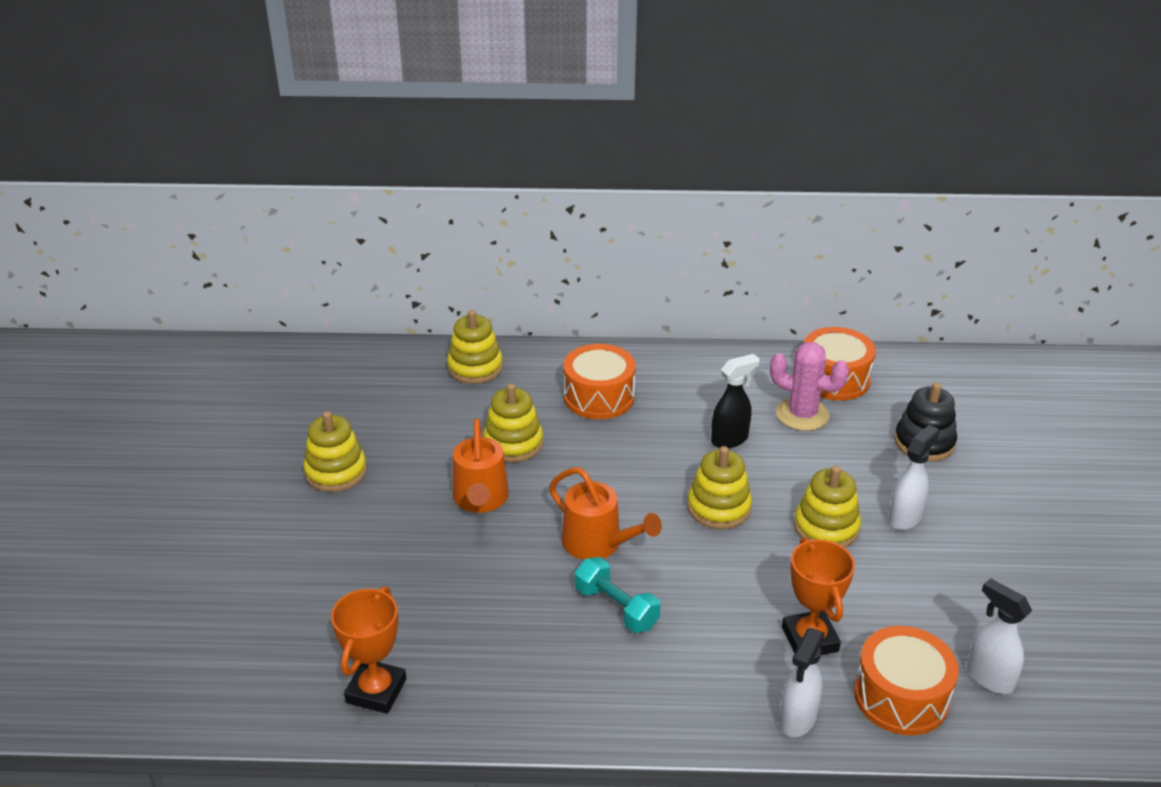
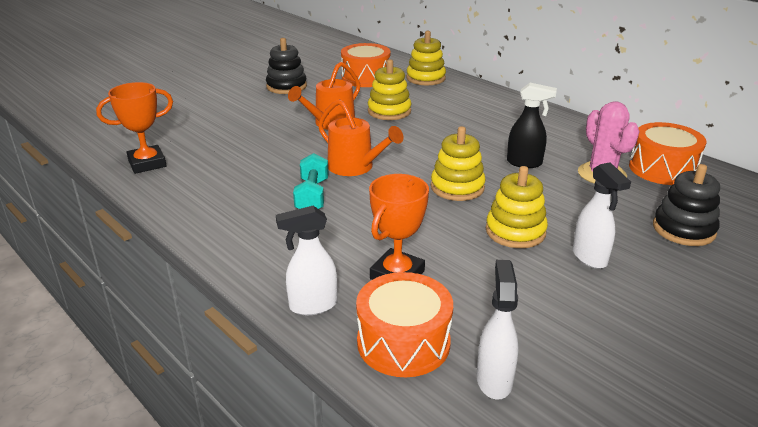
camera: 45 degrees right, 5 degrees down
yellow stacking toy [303,411,367,492] -> black stacking toy [266,38,307,94]
orange watering can [549,468,662,560] -> orange watering can turned 45 degrees counterclockwise [318,99,403,176]
orange drum [563,344,636,419] -> orange drum moved to [341,43,390,87]
white spray bottle [888,425,939,530] -> white spray bottle turned 75 degrees clockwise [573,162,631,269]

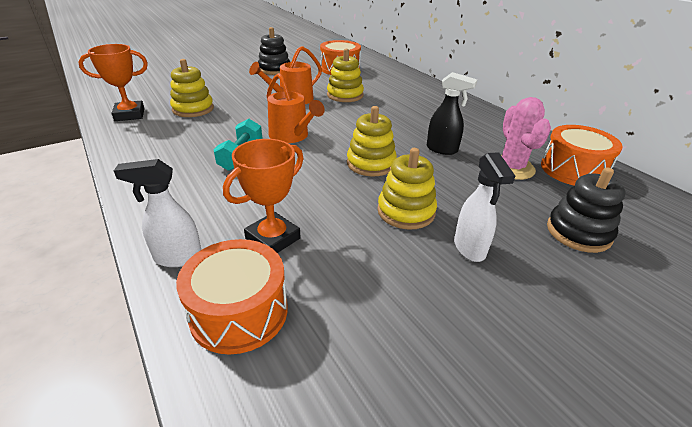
camera: 10 degrees right, 5 degrees up
yellow stacking toy [406,31,446,86] -> yellow stacking toy moved to [170,59,214,117]
white spray bottle [476,260,519,400] -> none

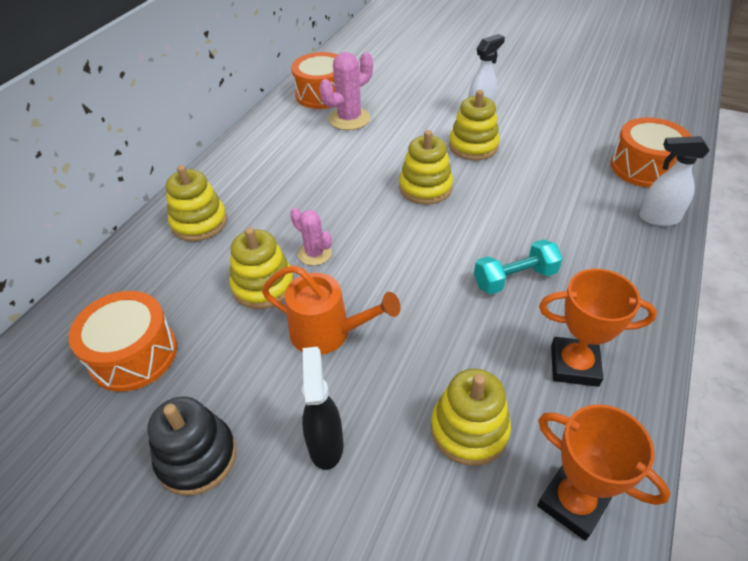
camera: 120 degrees left, 10 degrees up
white spray bottle [114,159,201,267] -> white spray bottle turned 135 degrees clockwise [639,136,710,226]
orange trophy [223,139,304,253] -> orange trophy moved to [539,269,657,387]
orange watering can [267,73,325,143] -> none
black spray bottle [427,72,477,155] -> black spray bottle moved to [302,347,343,470]
black stacking toy [547,167,626,253] -> none
none -> yellow stacking toy [166,165,227,241]
none -> pink cactus [290,208,332,266]

